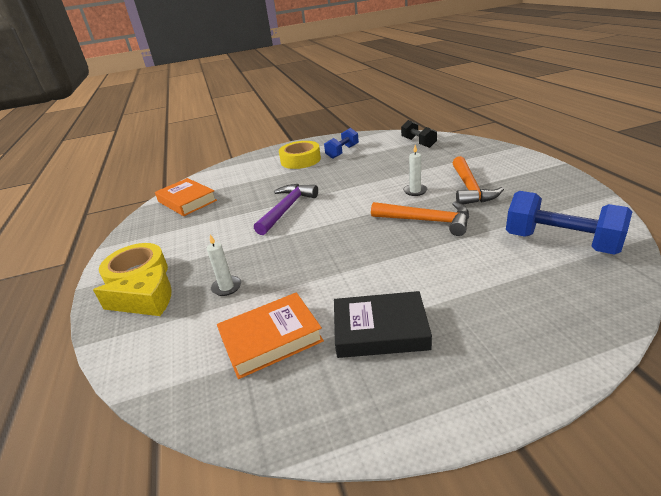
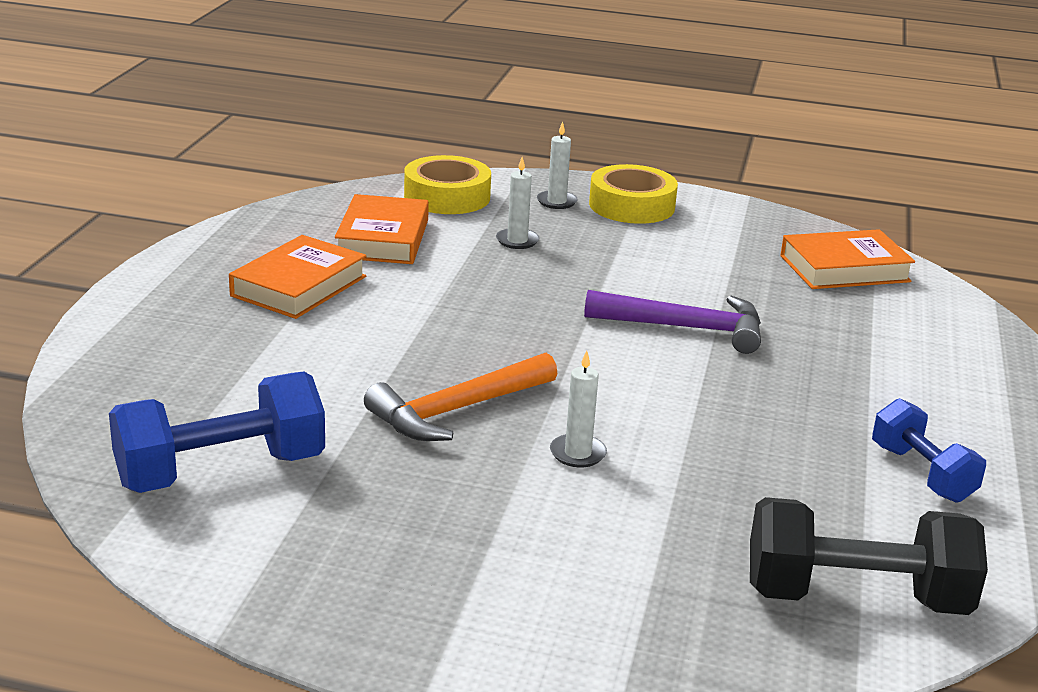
camera: 115 degrees right, 5 degrees down
yellow cheese [93,264,172,316] -> white candle [537,121,578,209]
purple hammer [254,184,318,235] -> purple hammer turned 45 degrees counterclockwise [584,290,761,354]
yellow tape [279,141,321,169] -> yellow tape moved to [404,155,491,214]
black book [334,291,432,358] -> orange book [229,235,366,319]
black dumbbell [401,120,437,148] -> black dumbbell [750,497,988,615], size x1.61
orange hammer [452,156,504,204] -> none

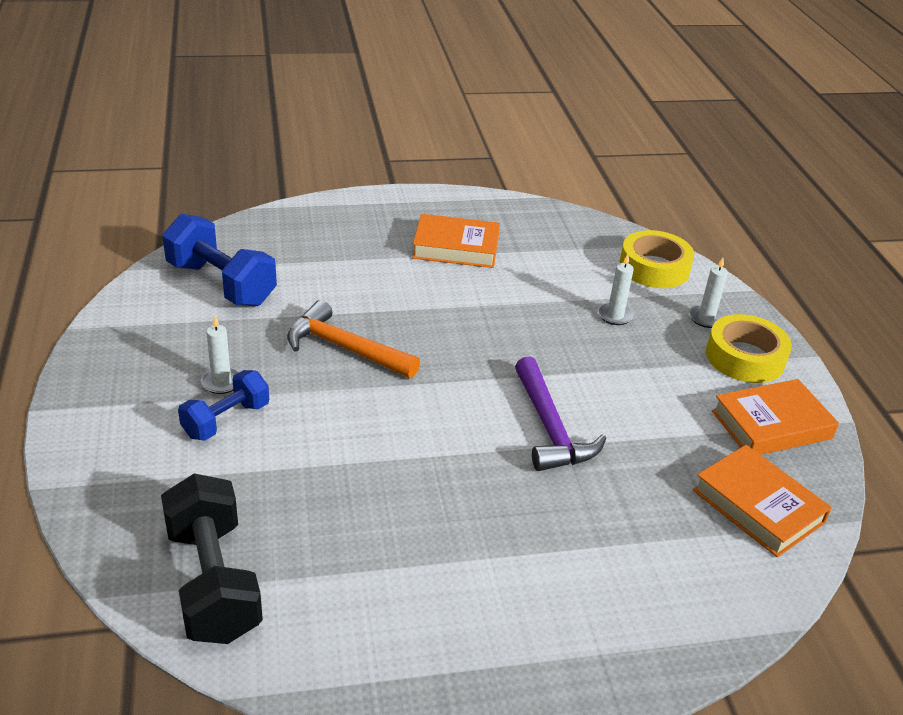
camera: 65 degrees right, 10 degrees up
orange book [335,194,429,264] -> orange book moved to [712,379,839,455]
white candle [550,351,607,467] -> white candle moved to [201,316,239,394]
blue dumbbell [872,398,986,503] -> blue dumbbell moved to [178,370,269,441]

